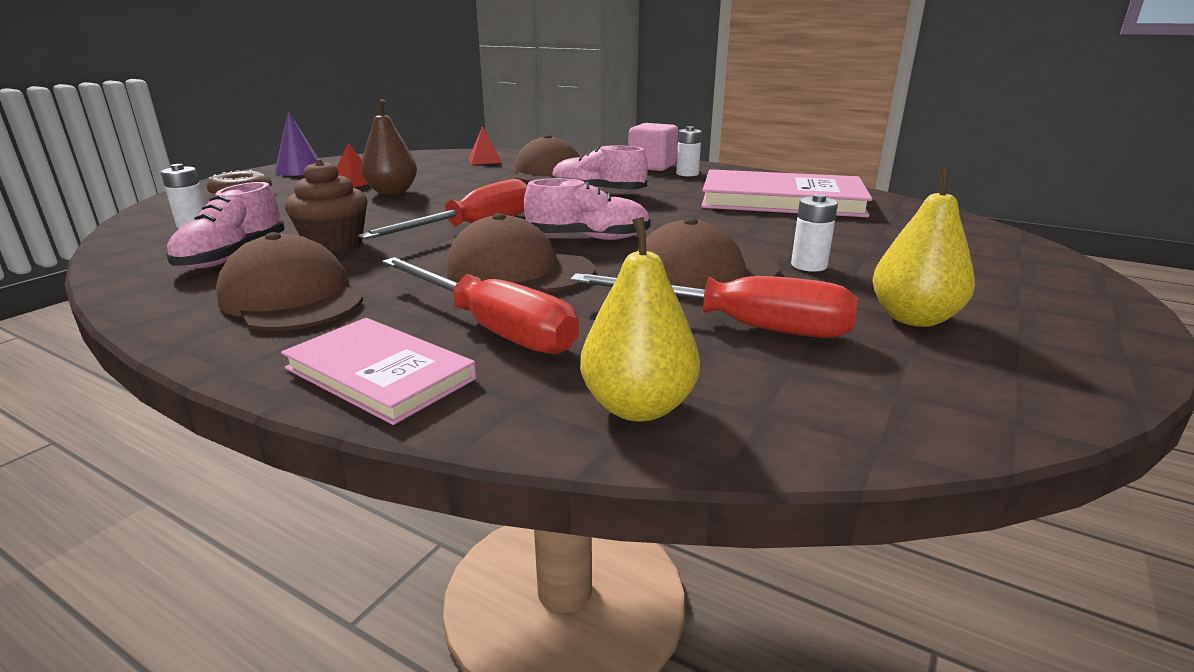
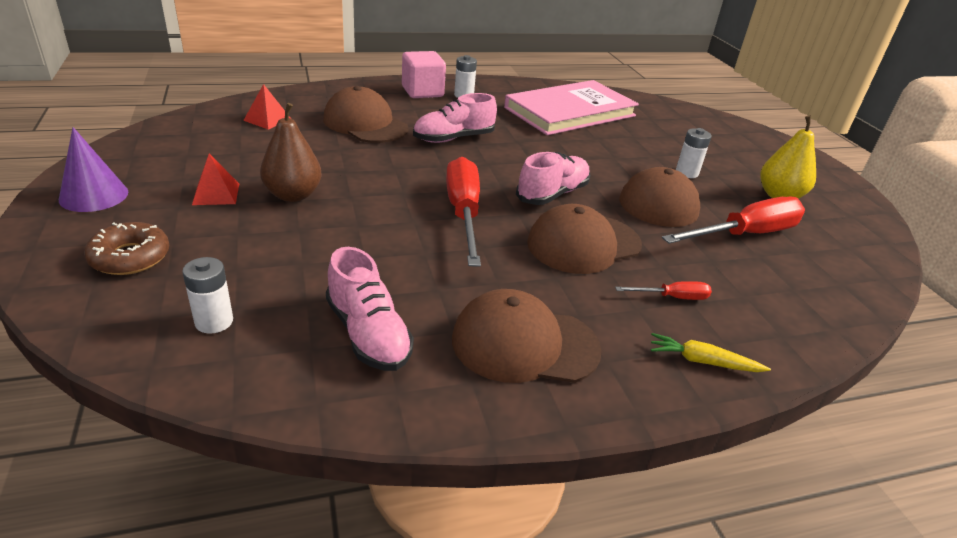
camera: 50 degrees left, 10 degrees up
pink book [281,318,477,425] -> yellow carrot [651,333,771,372]
brown cupcake [285,159,368,252] -> none
red screwdriver [382,257,579,354] -> red screwdriver [615,281,712,300], size x0.47
yellow pear [580,217,700,422] -> none

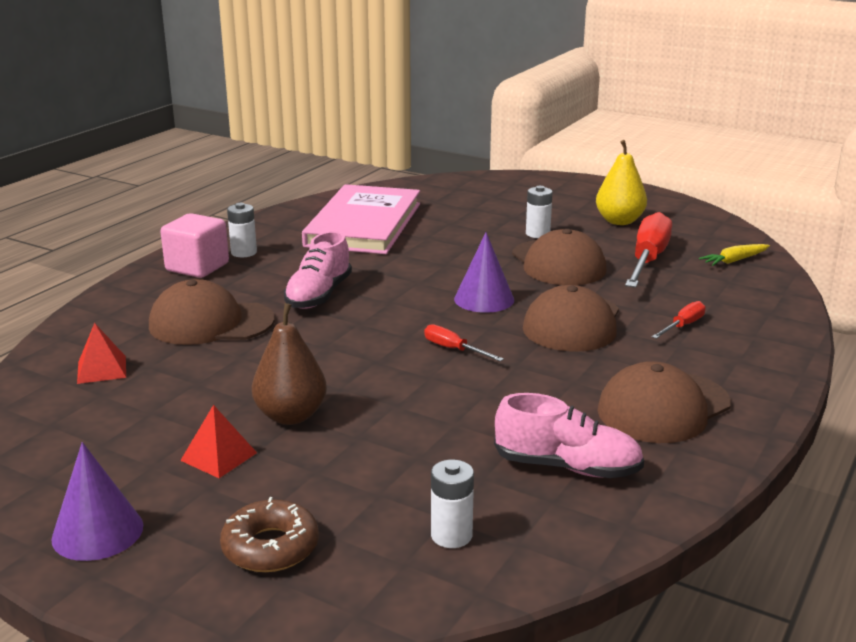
camera: 40 degrees left, 10 degrees down
red screwdriver [446,157,481,267] -> red screwdriver [424,324,504,361], size x0.47
pink shoe [516,152,590,205] -> purple cone [454,232,514,313]
yellow carrot [651,333,771,372] -> yellow carrot moved to [699,244,770,266]

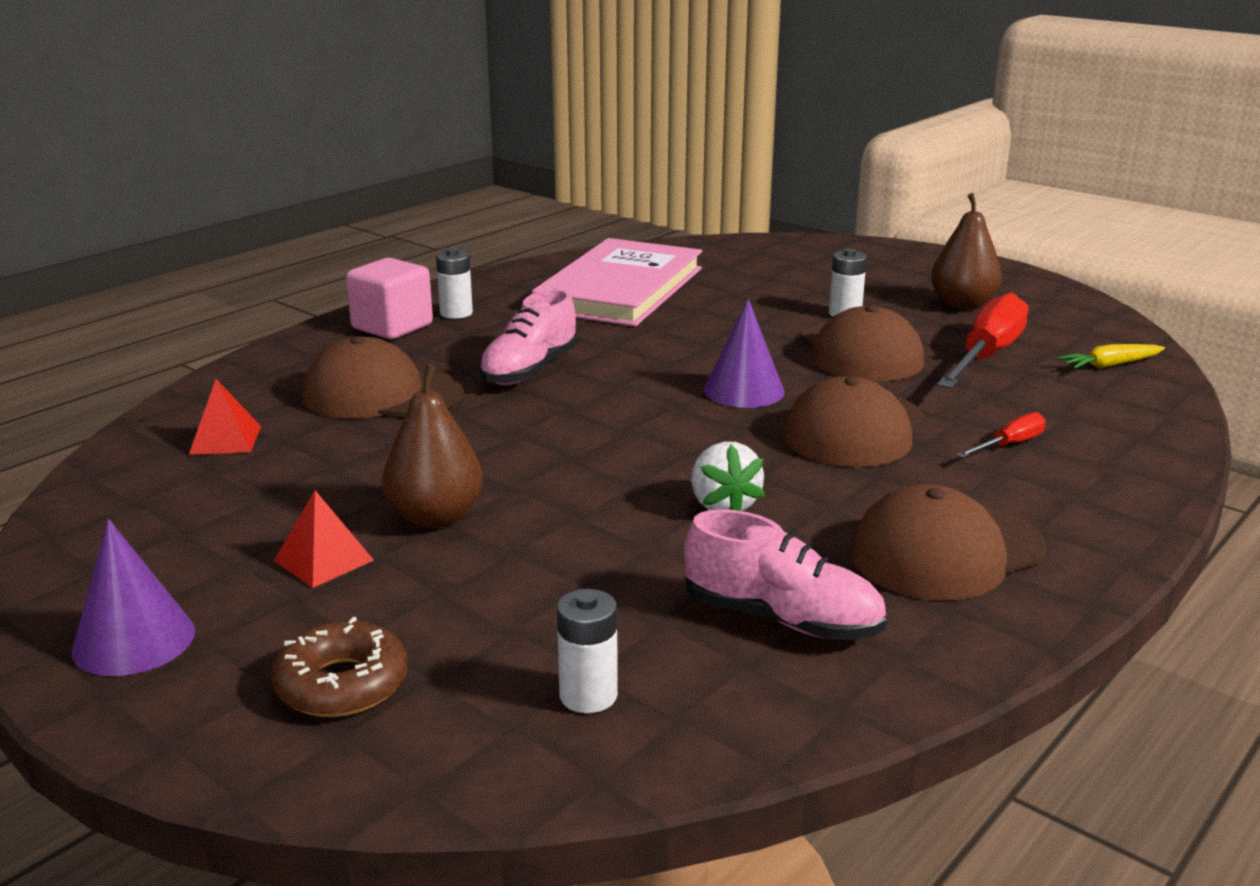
camera: 10 degrees right, 0 degrees up
red screwdriver [424,324,504,361] -> none
yellow pear [596,140,647,225] -> brown pear [931,193,1002,310]
none -> white strawberry [691,441,765,511]

